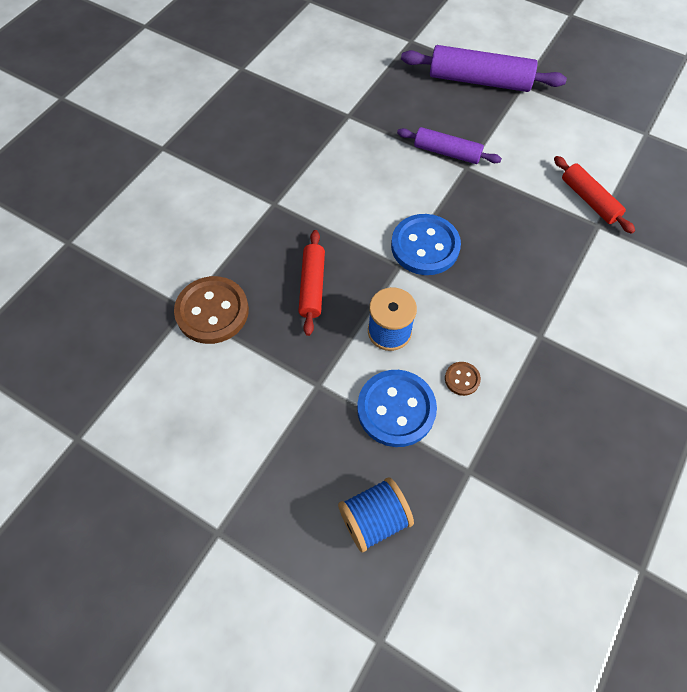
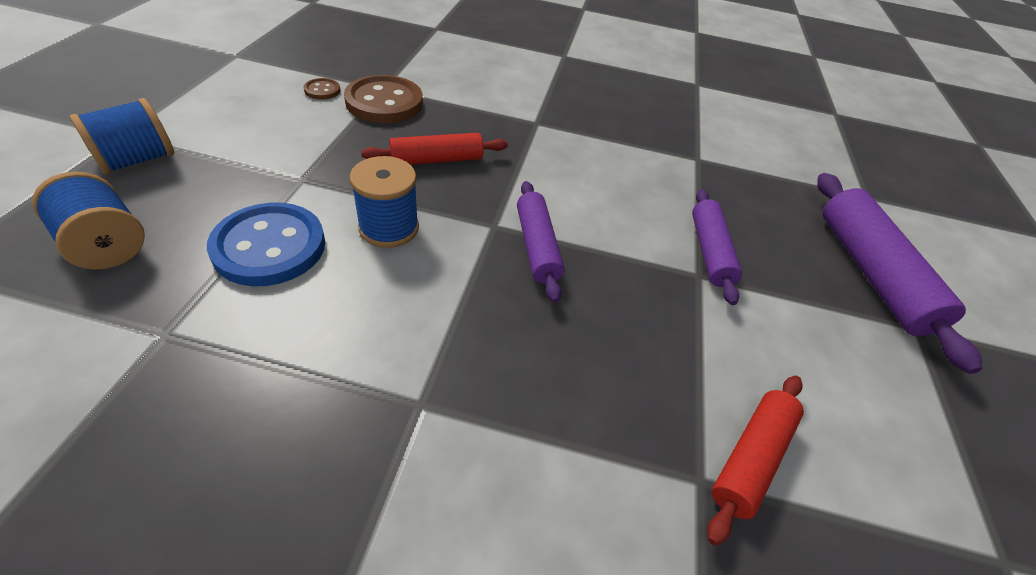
camera: 65 degrees right, 15 degrees down
blue button [391,214,461,275] -> purple rolling pin [517,181,565,303]
brown button [445,362,481,396] -> brown button moved to [303,78,340,100]
none -> blue spool [70,98,174,174]

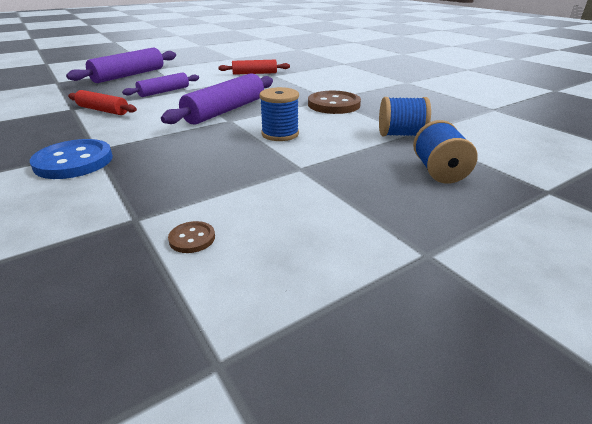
camera: 130 degrees left, 15 degrees down
blue spool [70,98,174,174] -> blue spool moved to [379,97,431,136]
blue button [207,203,325,286] -> blue button moved to [30,139,113,179]
brown button [344,75,423,123] -> brown button moved to [308,91,361,114]
red rolling pin [361,133,508,165] -> red rolling pin moved to [68,90,137,115]
purple rolling pin [517,181,565,303] -> purple rolling pin [161,73,273,125], size x1.63

